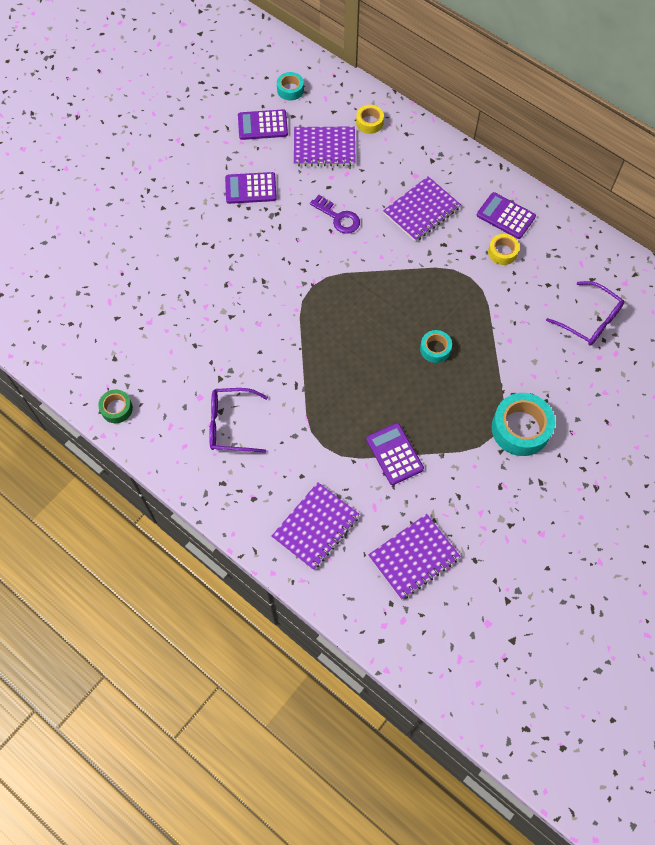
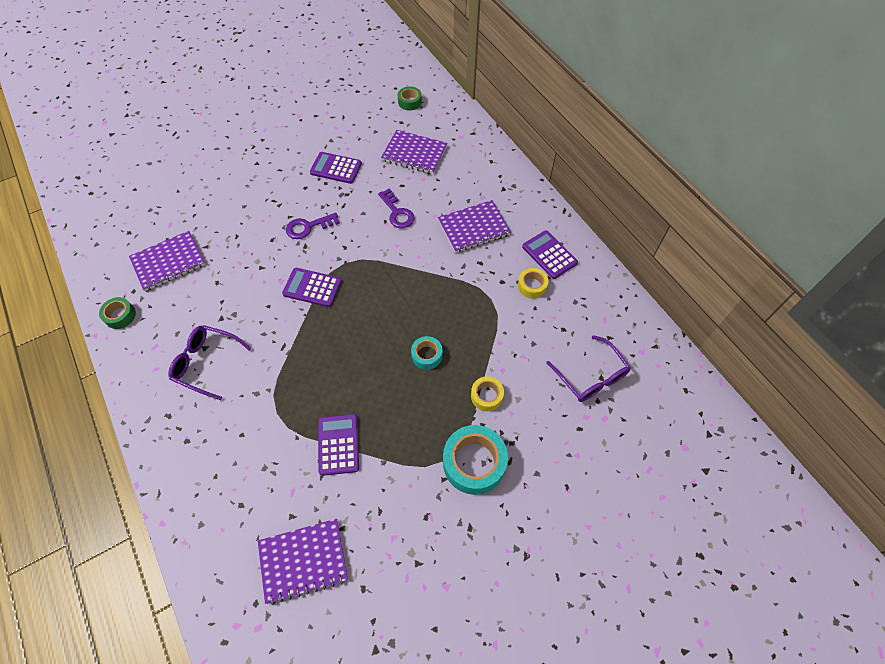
camera: 20 degrees right, 5 degrees down
purple calculator [238,109,288,140] -> purple calculator moved to [282,268,342,307]
purple notebook [272,482,360,570] -> purple notebook moved to [129,231,206,291]
turquoise tape [277,72,304,101] -> green tape [398,86,422,111]
yellow tape [356,105,384,134] -> yellow tape moved to [471,376,504,411]
none -> purple key [286,213,340,239]

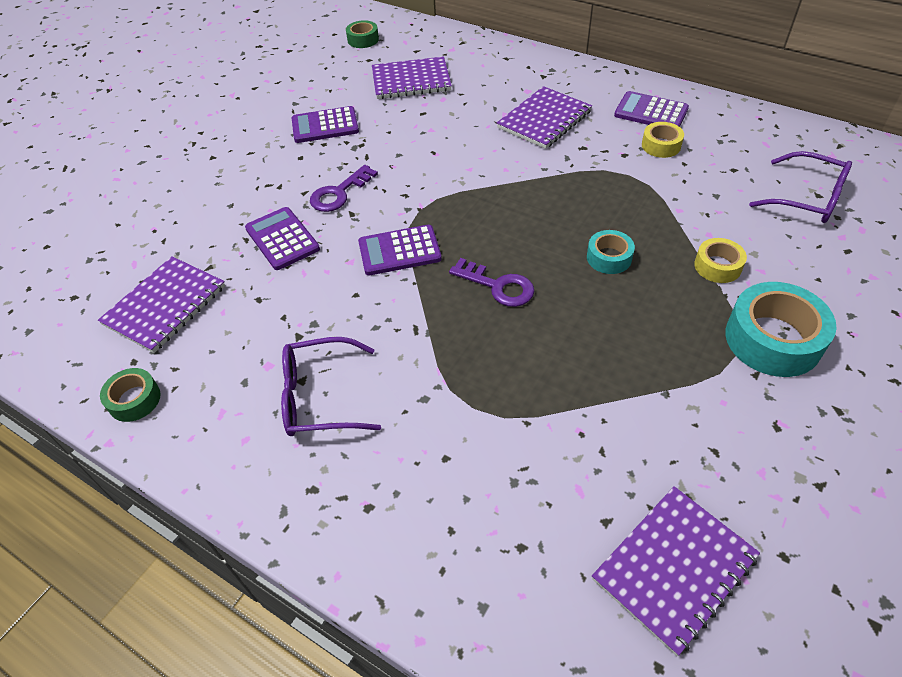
camera: 25 degrees left, 10 degrees down
purple calculator [318,414,359,476] -> purple calculator moved to [245,207,320,270]
purple key [378,189,415,228] -> purple key moved to [449,258,534,307]

